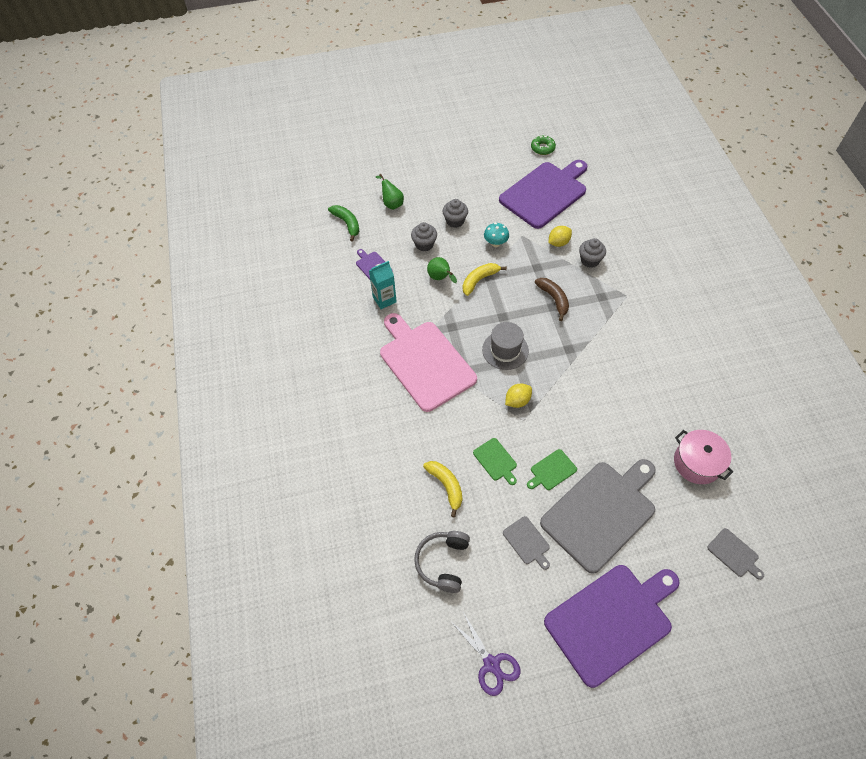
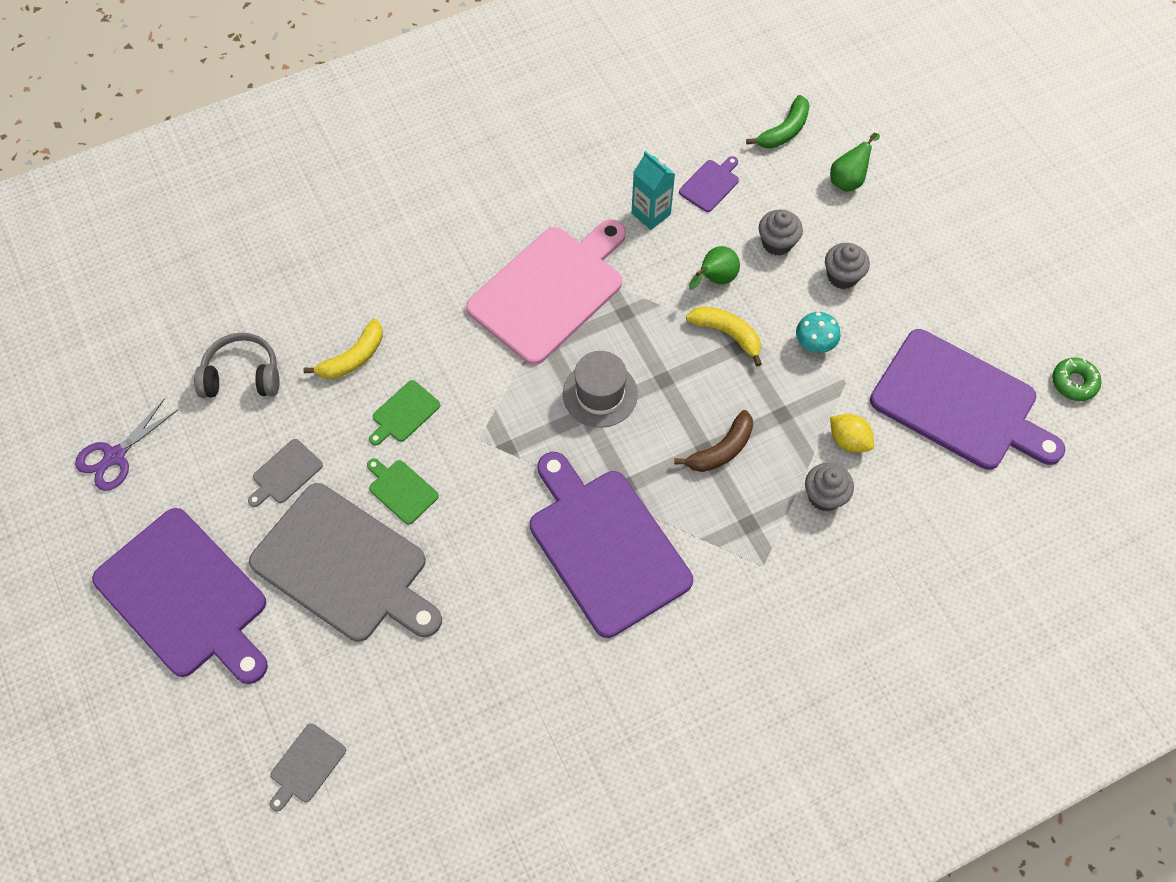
camera: 75 degrees right, 5 degrees up
yellow lemon [505,384,532,408] -> none
pink pot [674,430,733,484] -> none
none -> purple cutting board [530,452,693,638]

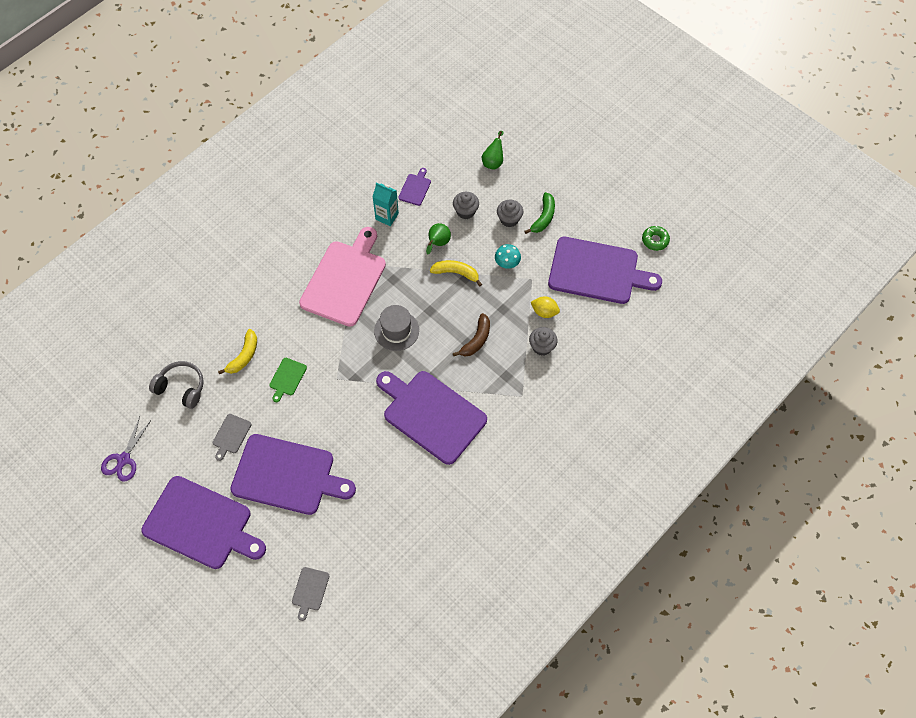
camera: 20 degrees left, 0 degrees up
grey headphones [194,333,279,398] -> grey headphones turned 45 degrees clockwise [149,361,204,409]
grey cutting board [249,483,442,642] -> purple cutting board [230,434,356,515]
green cutting board [367,458,439,525] -> none
green banana [746,95,810,148] -> green banana moved to [525,192,555,234]

